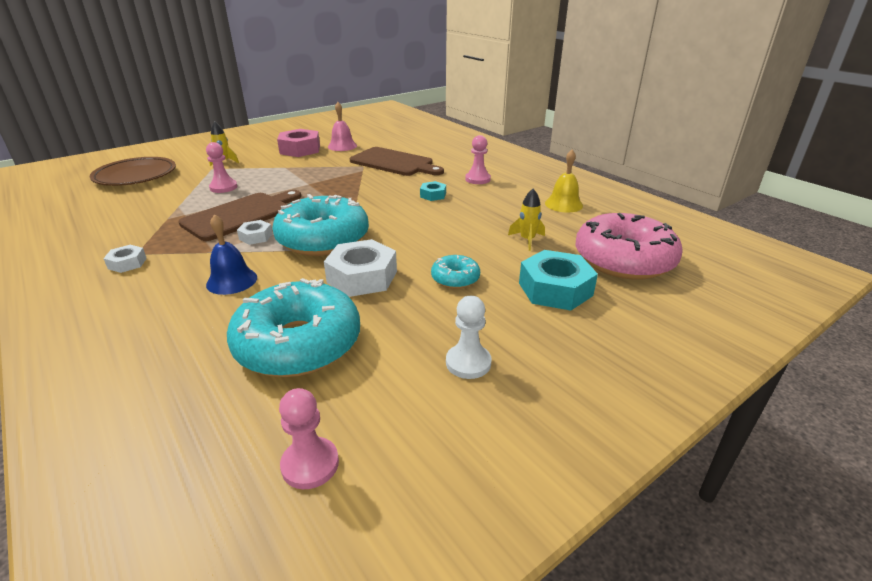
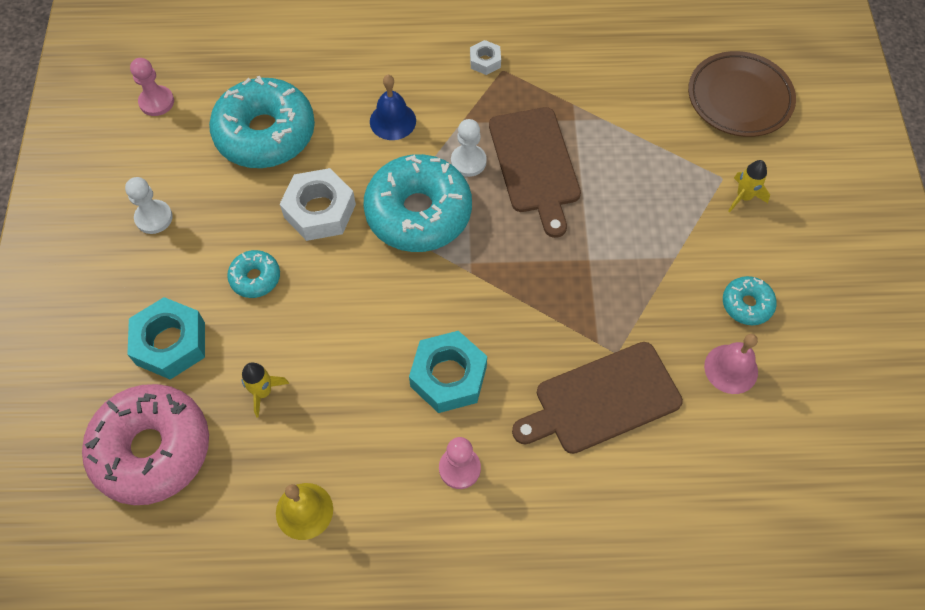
camera: 125 degrees right, 30 degrees up
pink pawn [206,142,237,193] -> none
white nut [237,220,273,245] -> white pawn [451,119,487,177]
pink nut [277,129,320,157] -> turquoise donut [723,276,777,325]
turquoise nut [420,181,446,201] -> turquoise nut [409,331,487,413], size x1.92

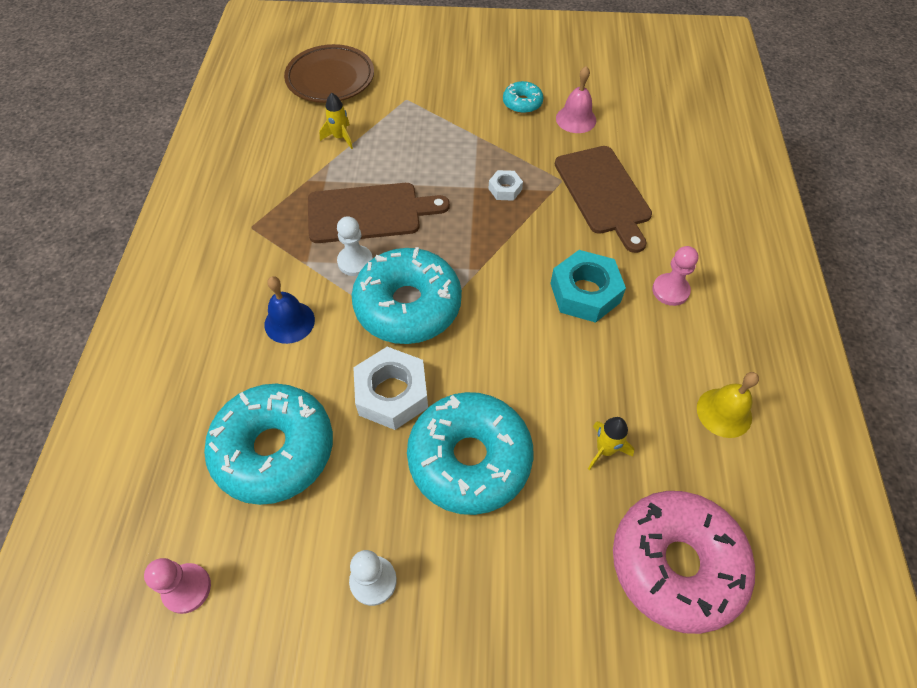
camera: 85 degrees left, 5 degrees down
turquoise nut [127,297,205,380] -> none
turquoise donut [227,250,280,298] -> turquoise donut [407,392,533,515], size x2.15
white nut [470,40,501,75] -> white nut moved to [489,170,523,201]
yellow rocket [729,160,770,212] -> yellow rocket moved to [319,93,353,149]

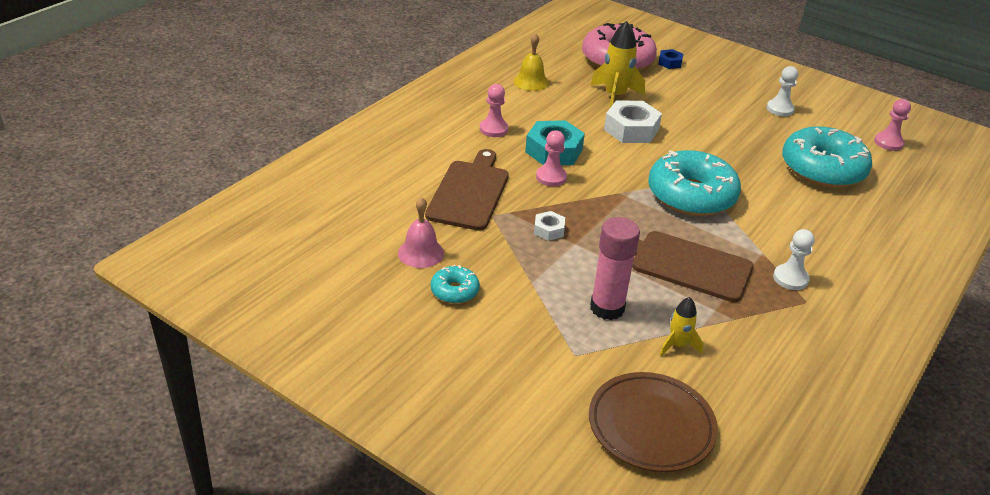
camera: 150 degrees left, 20 degrees down
blue bell [264,276,315,344] -> none
white pawn [337,216,373,276] -> white pawn moved to [773,229,814,290]
white nut [353,347,428,430] -> white nut moved to [604,101,662,143]
turquoise donut [407,392,533,515] -> none
yellow rocket [588,417,634,470] -> yellow rocket [591,21,645,109], size x1.76
none -> pink pawn [536,130,567,186]
none -> pink glue stick [590,217,640,320]
none -> blue nut [658,49,683,69]

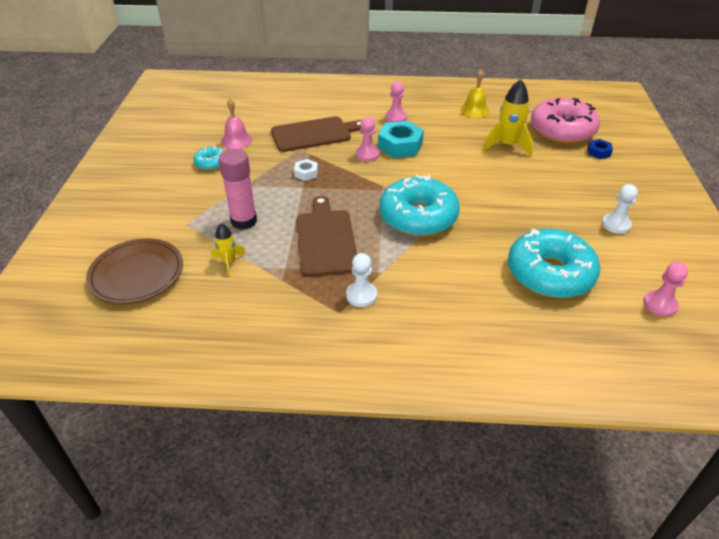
camera: 60 degrees right, 5 degrees up
white nut [604,101,662,143] -> none

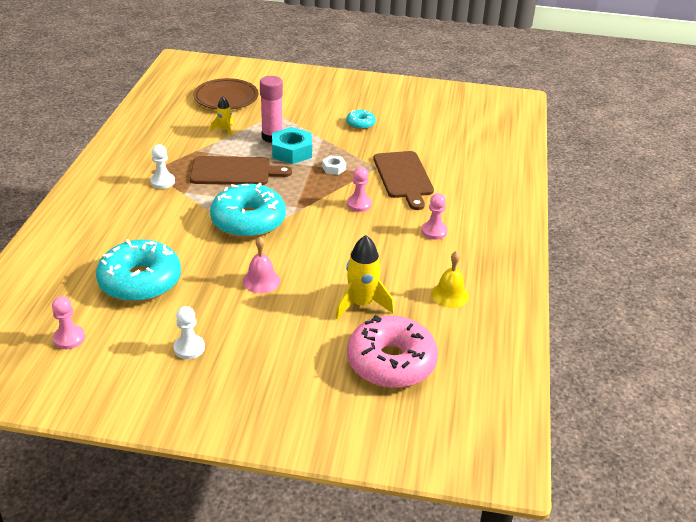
camera: 95 degrees right, 5 degrees down
pink bell [221,99,252,149] -> pink bell moved to [243,237,280,293]
turquoise nut [378,121,424,158] -> turquoise nut moved to [272,127,312,164]
blue nut [587,139,613,159] -> none

